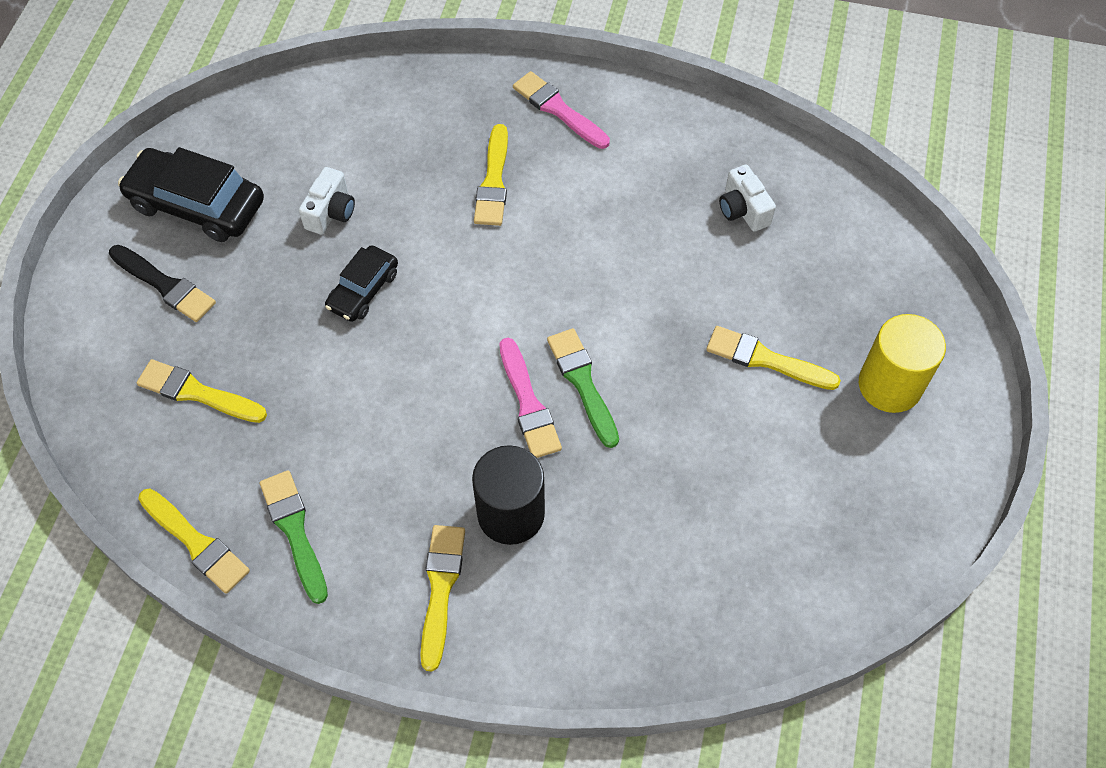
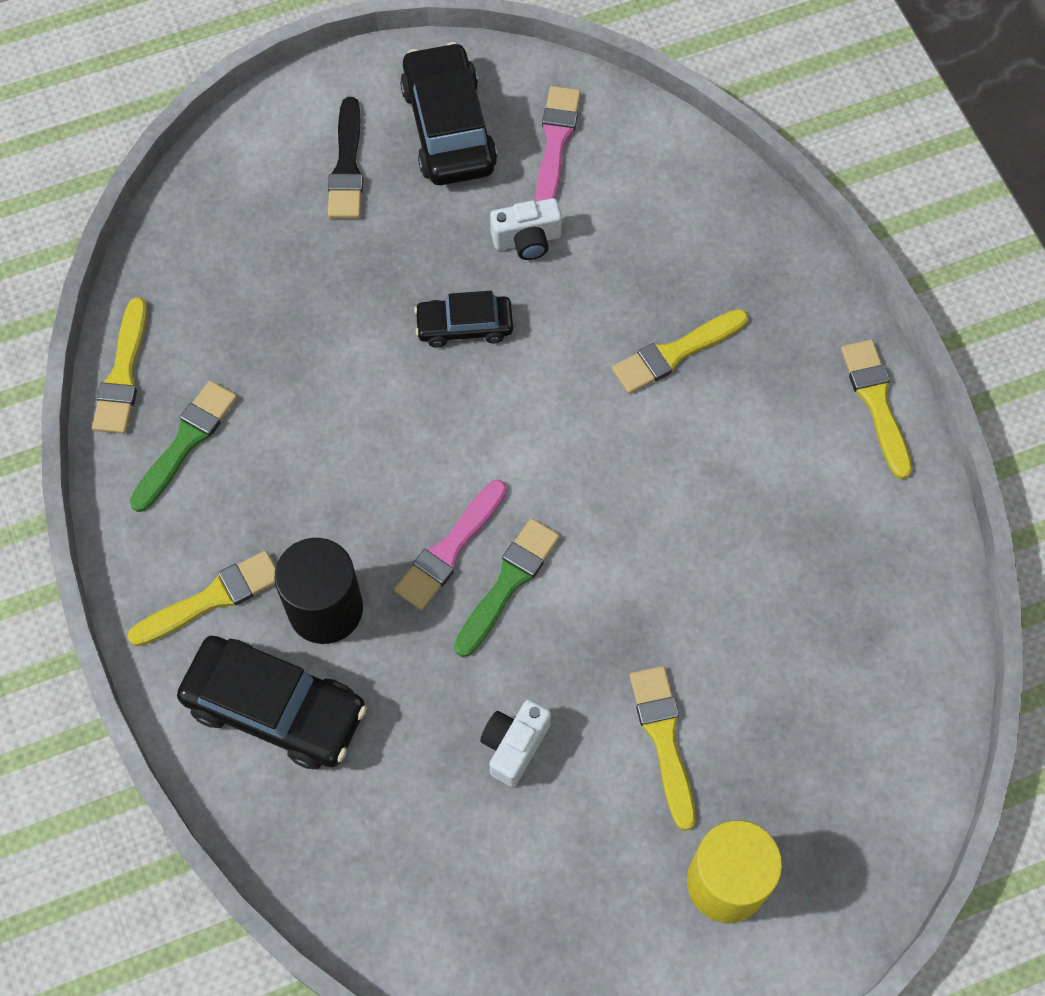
camera: 55 degrees right, 5 degrees up
yellow brush [137,359,267,423] -> yellow brush moved to [841,339,912,479]
pink brush [513,71,610,149] -> pink brush moved to [536,86,581,201]
white camera [719,165,776,232] -> white camera moved to [480,700,551,787]
none -> black car [177,636,367,769]

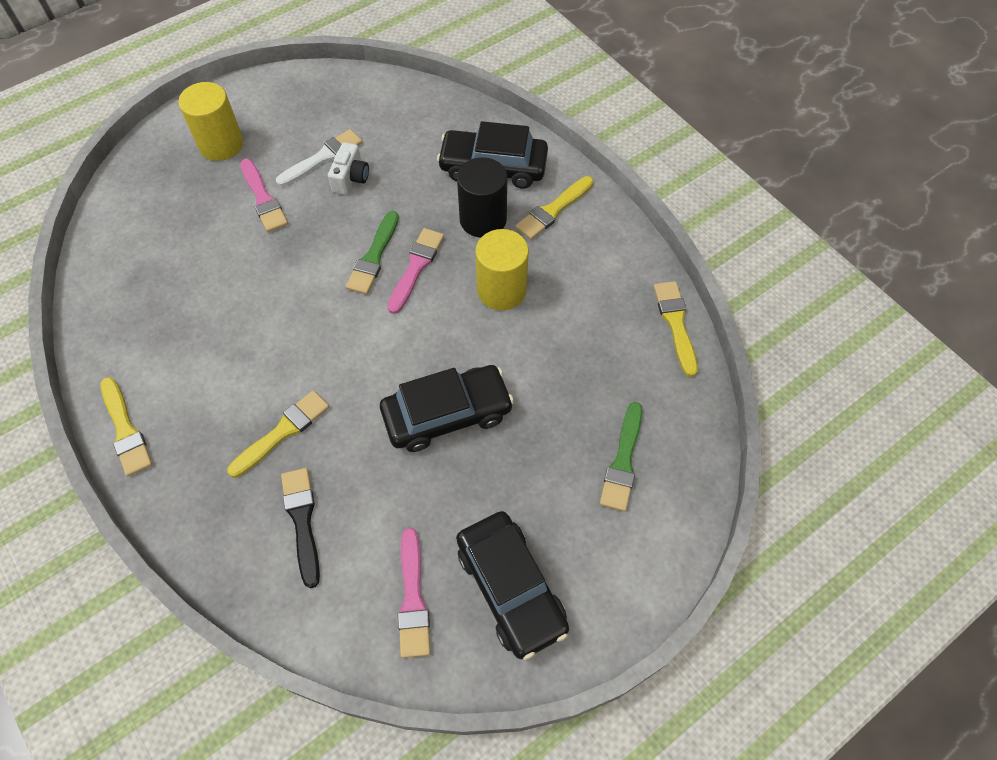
camera: 165 degrees right, 5 degrees down
green brush [130,381,237,512] -> green brush moved to [600,402,643,512]
black brush [328,97,363,218] -> black brush moved to [281,468,320,588]
black car [414,291,513,348] -> black car [380,365,514,452], size x1.70
white camera [490,198,562,260] -> none
yellow brush [630,666,696,831] -> pink brush [240,159,288,232]
none -> white brush [276,129,362,187]
none -> yellow cylinder [475,229,529,310]

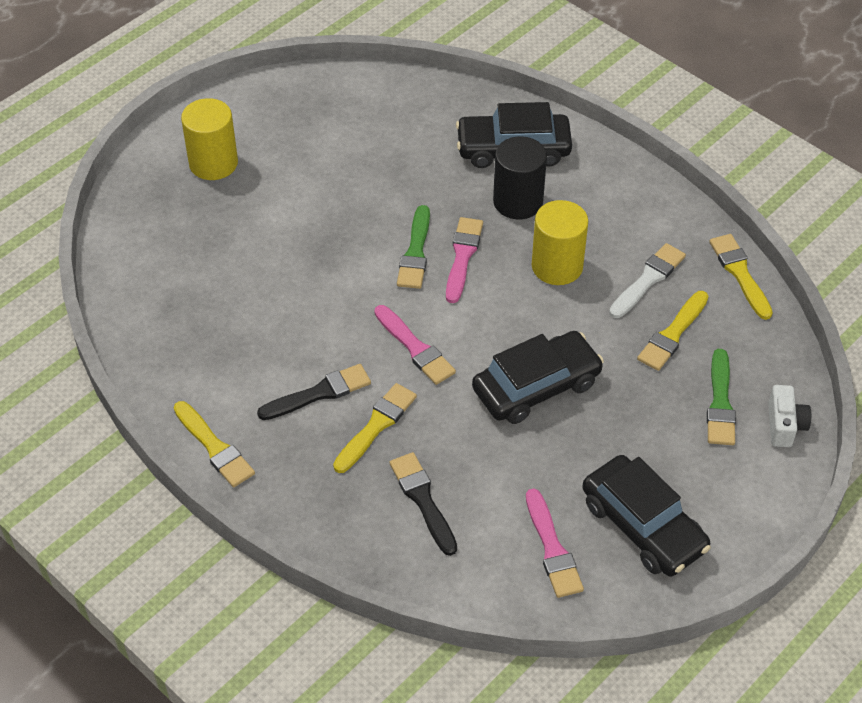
camera: 10 degrees left, 10 degrees down
pink brush [240,159,288,232] -> pink brush moved to [374,305,456,385]
white brush [276,129,362,187] -> white brush moved to [609,243,686,318]
white camera [328,142,369,195] -> white camera moved to [768,385,811,447]
yellow brush [516,176,594,240] -> yellow brush moved to [637,291,709,371]
none -> black brush [257,364,371,420]

